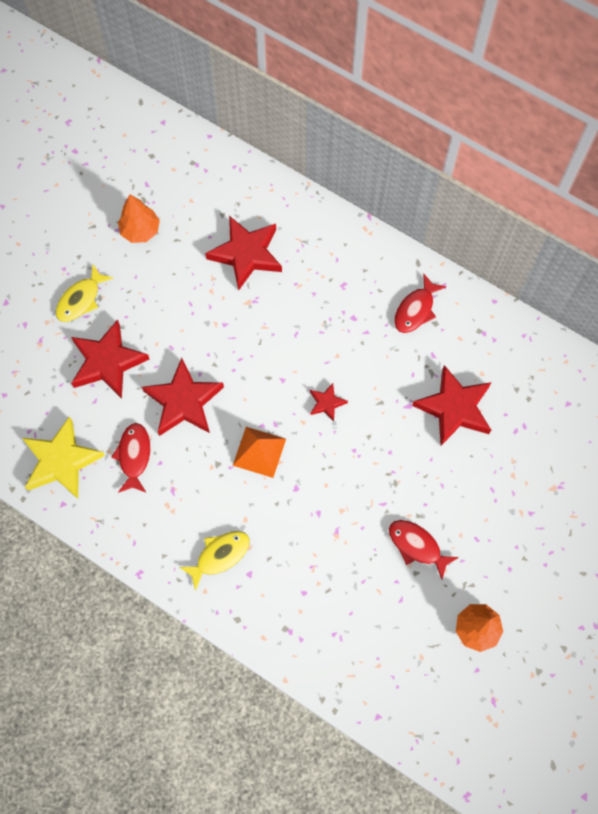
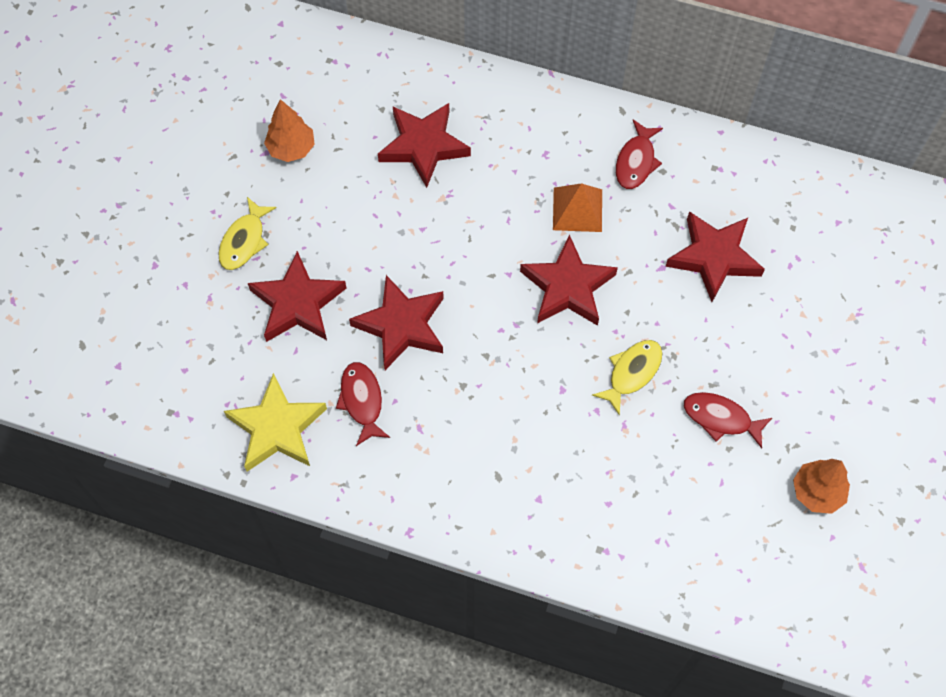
camera: 15 degrees left, 5 degrees down
yellow fish [179,531,250,591] -> yellow fish moved to [592,340,663,416]
orange pyramid [233,427,286,478] -> orange pyramid moved to [553,183,602,232]
red star [310,383,348,422] -> red star [520,235,618,326], size x2.05

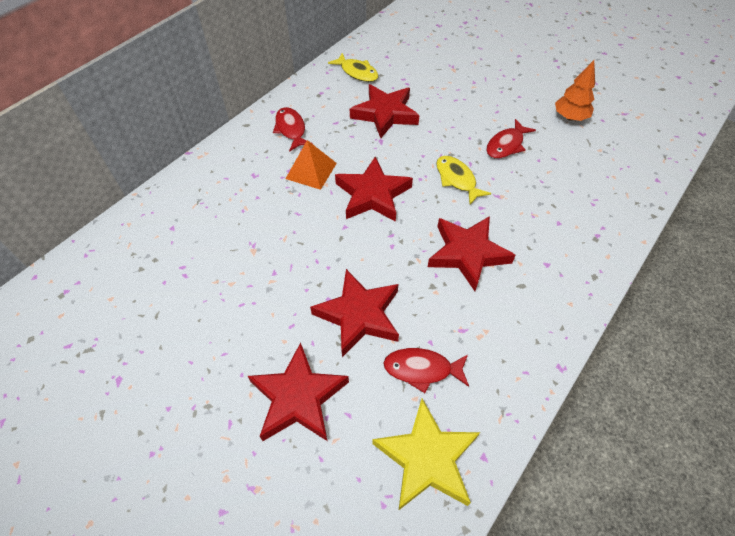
camera: 70 degrees left, 10 degrees down
yellow fish [219,197,277,270] -> yellow fish moved to [328,53,378,82]
orange tree [264,99,315,162] -> none
red star [378,103,471,188] -> red star moved to [428,216,516,291]
red fish [616,120,663,189] -> red fish turned 150 degrees counterclockwise [273,107,313,152]

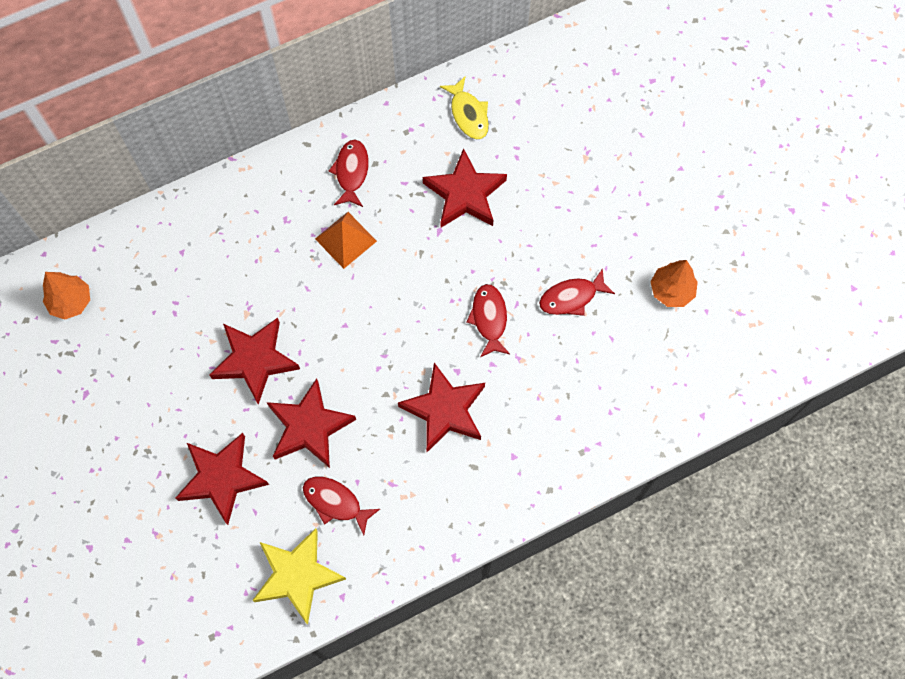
camera: 25 degrees right, 15 degrees up
red star [335,156,413,222] -> red star moved to [209,318,300,405]
yellow fish [436,156,491,205] -> red fish [467,284,510,357]
none -> orange tree [43,272,90,319]

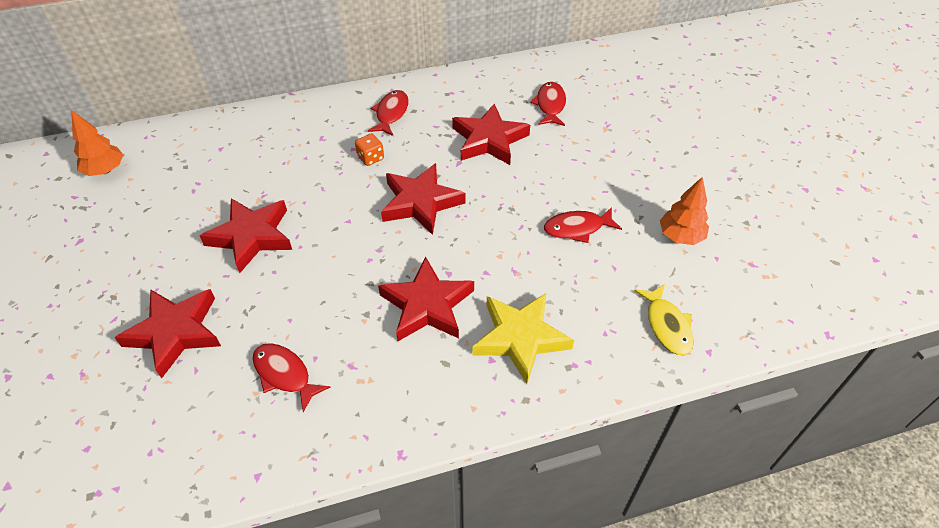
camera: 10 degrees right, 20 degrees down
yellow star [252,528,346,624] -> yellow star moved to [472,293,574,384]
red star [266,378,356,468] -> red star moved to [381,163,466,235]
orange pyramid [315,212,377,269] -> orange dice [355,134,384,166]
yellow fish [440,77,489,139] -> yellow fish moved to [635,284,694,355]
red fish [467,284,510,357] -> red fish moved to [530,82,566,126]

